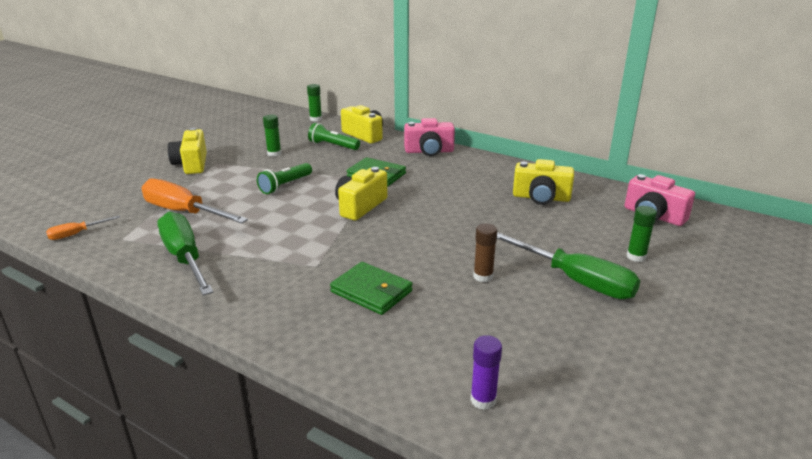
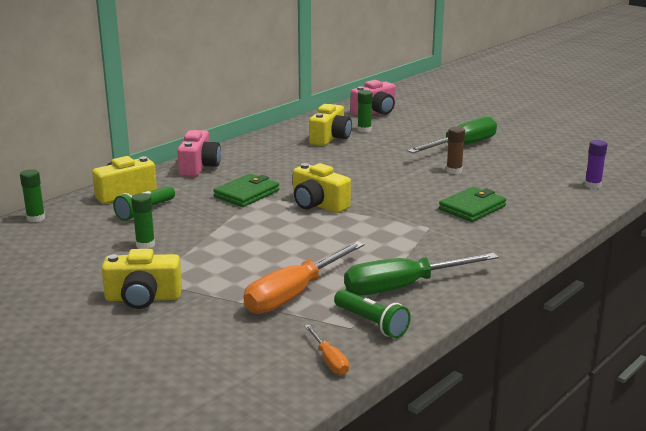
camera: 80 degrees left, 5 degrees down
green flashlight [257,163,312,194] -> green flashlight moved to [334,290,411,338]
green glue stick [627,206,657,262] -> green glue stick moved to [358,90,373,132]

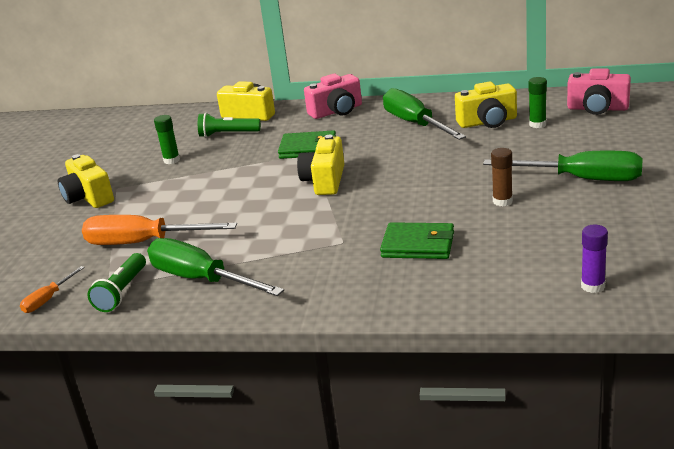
camera: 60 degrees right, 5 degrees up
green glue stick [20,169,45,223] -> none
none -> green screwdriver [383,88,466,140]

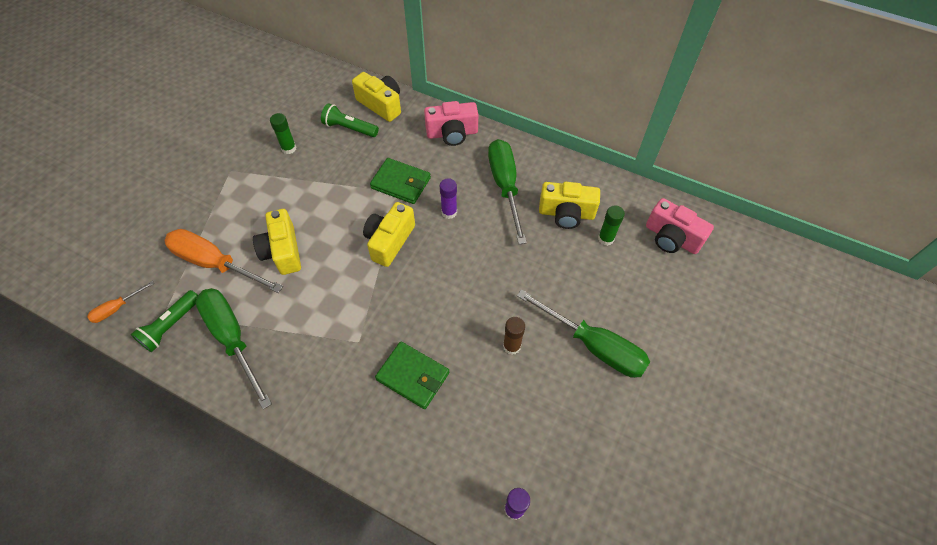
camera: 15 degrees right, 30 degrees up
yellow camera [58,154,114,208] -> yellow camera moved to [253,209,301,275]
none -> purple glue stick [440,178,457,219]

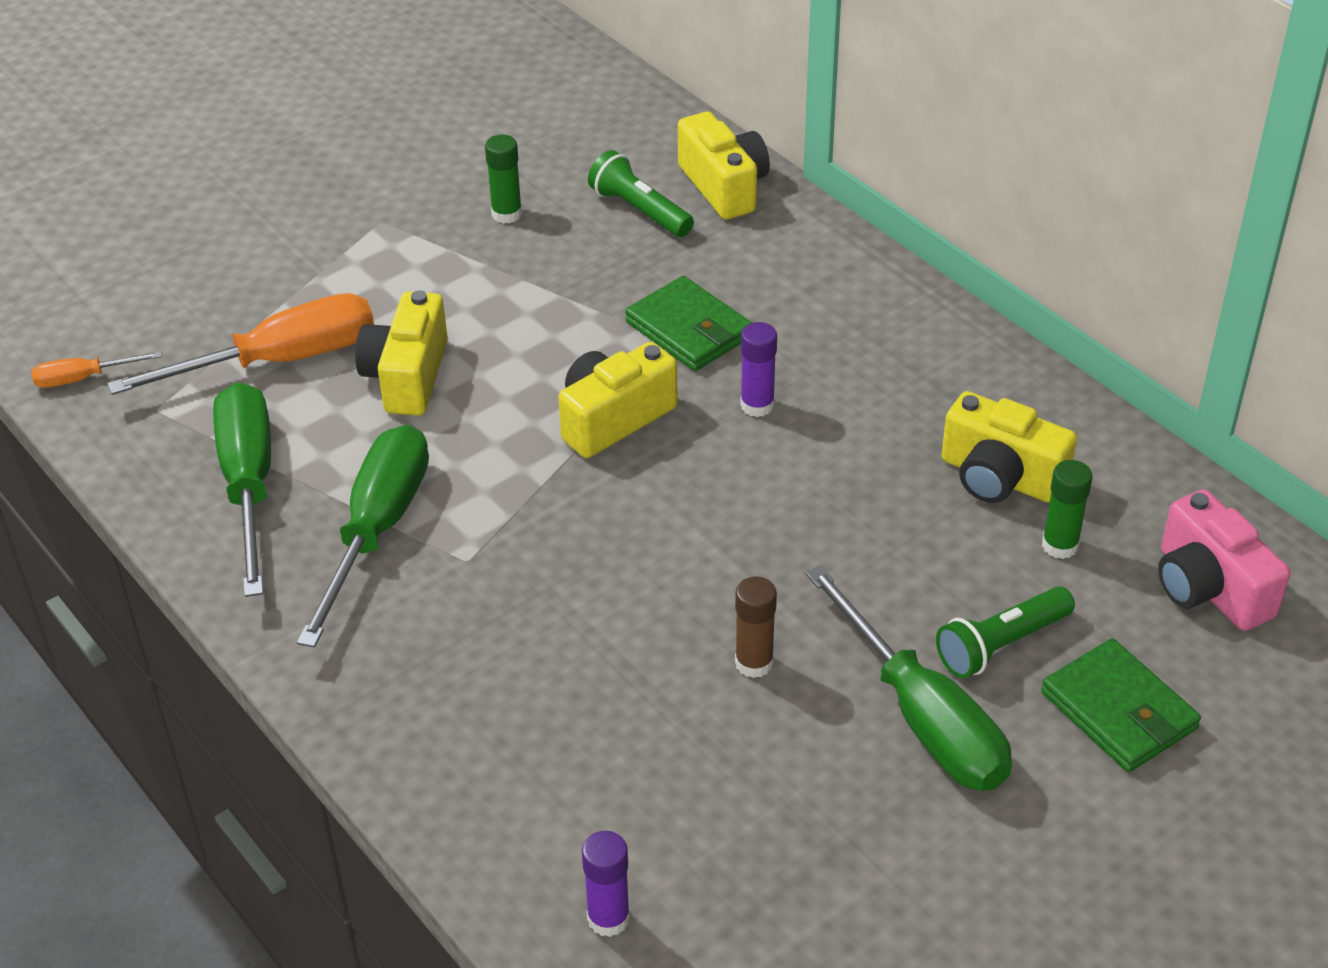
camera: 25 degrees right, 15 degrees down
green flashlight [131,290,198,352] -> green flashlight moved to [936,586,1075,678]
orange screwdriver [165,229,283,293] -> orange screwdriver turned 105 degrees clockwise [107,293,374,395]
green wallet [375,341,449,409] -> green wallet moved to [1041,638,1201,772]
pink camera [424,101,478,146] -> none
green screwdriver [488,139,527,244] -> green screwdriver moved to [297,425,429,647]

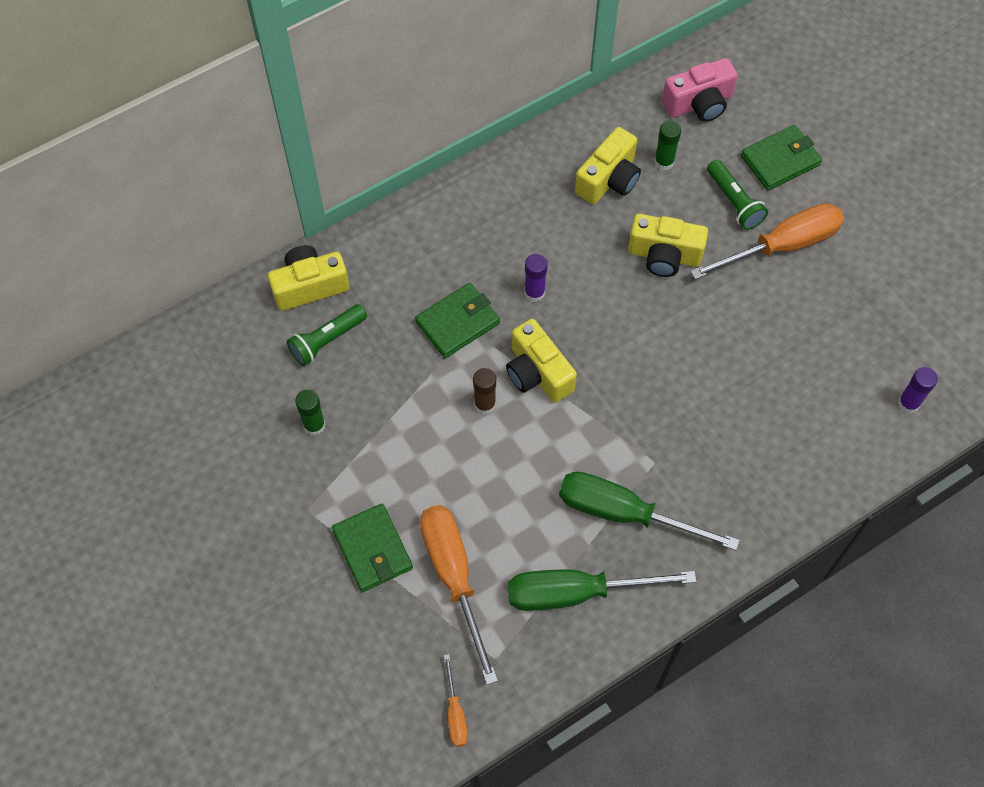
camera: 85 degrees left, 20 degrees up
yellow camera [355,290,448,416] -> yellow camera moved to [628,214,708,277]
brown glue stick [735,576,777,678] -> brown glue stick moved to [473,368,496,414]
green screwdriver [805,565,1012,791] -> orange screwdriver [690,203,844,280]
none -> green wallet [332,504,413,592]

